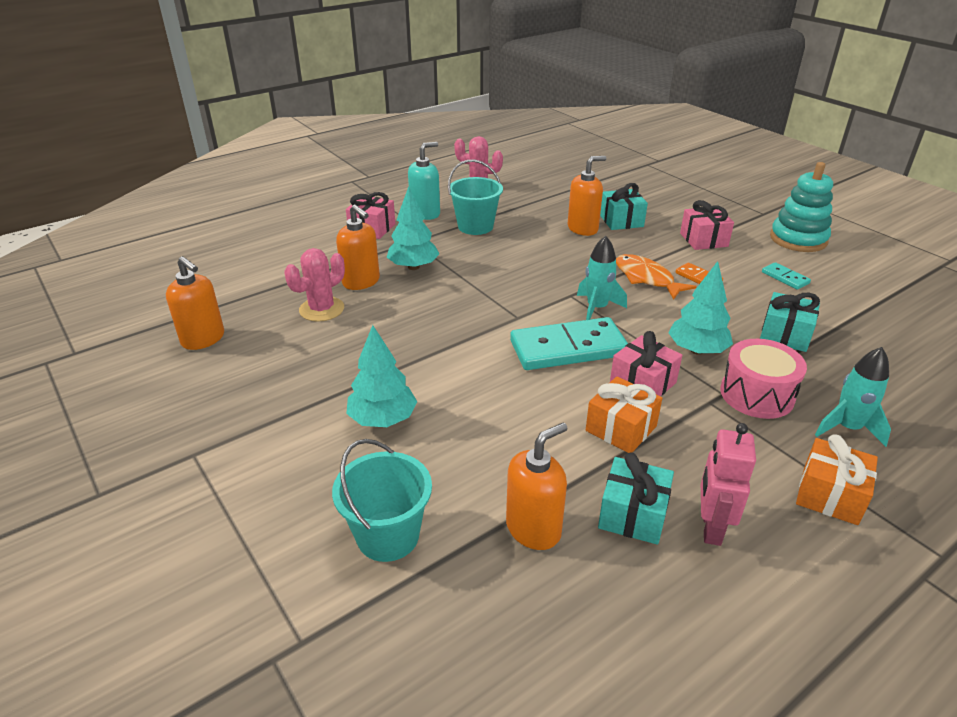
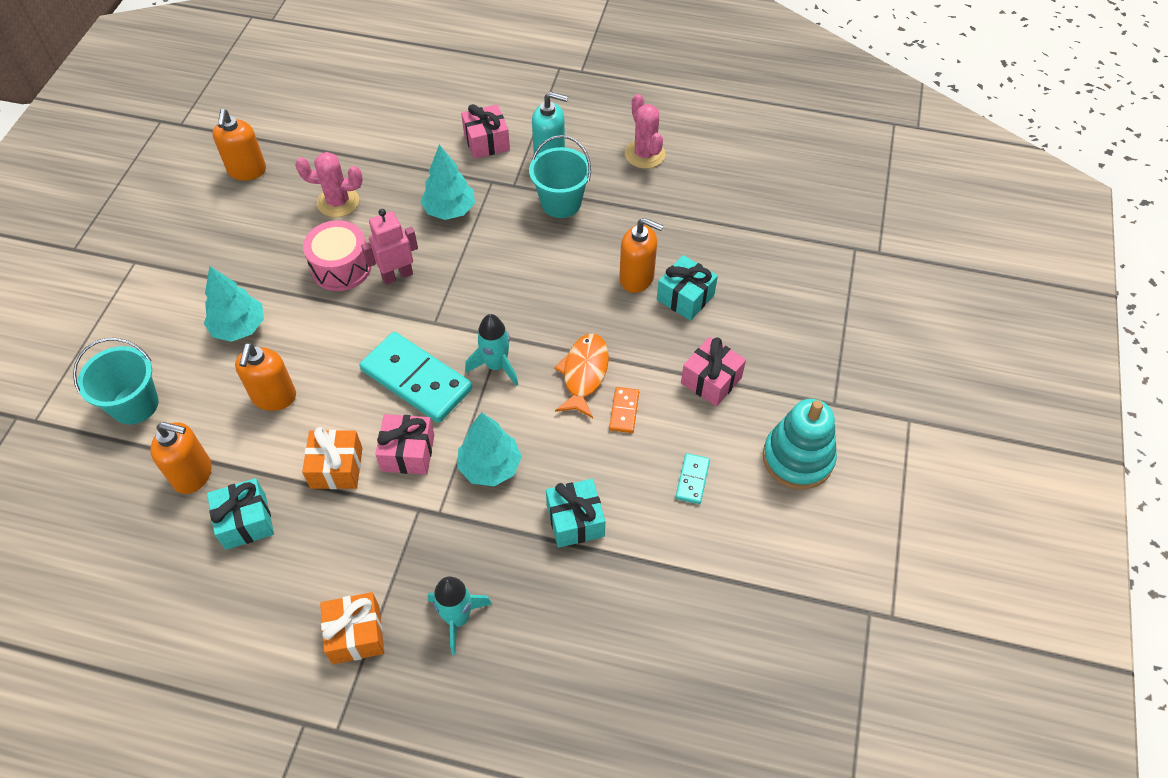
camera: 50 degrees right, 20 degrees up
orange soap dispenser [336,205,380,290] -> orange soap dispenser moved to [235,343,296,411]
pink robot [701,423,756,546] -> pink robot moved to [361,209,418,285]
pink drum [720,339,807,419] -> pink drum moved to [303,220,371,291]

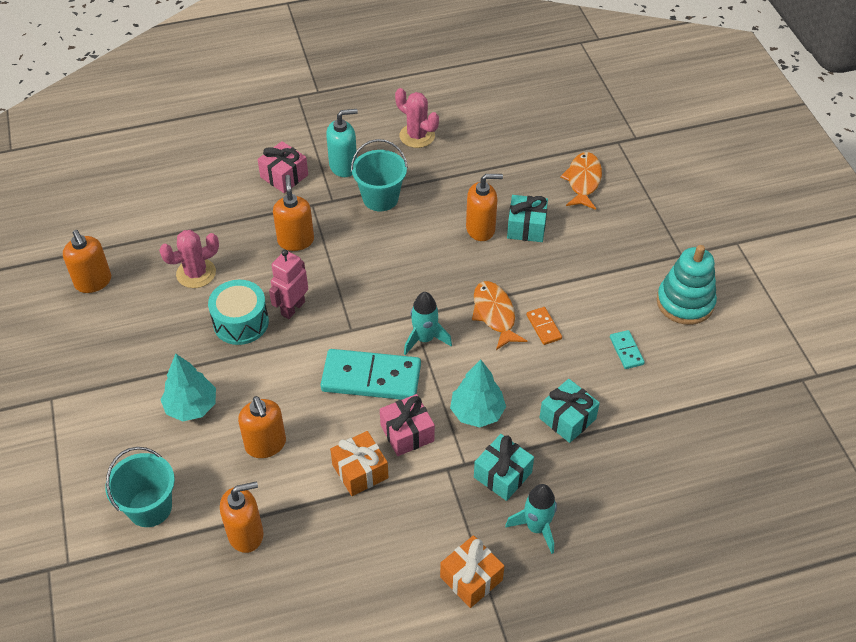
camera: 30 degrees left, 5 degrees down
turquoise gift [207,478,274,550] -> turquoise gift moved to [474,434,534,501]
pink drum [303,220,371,291] -> turquoise drum [208,280,269,345]
turquoise tree [420,144,475,220] -> orange soap dispenser [273,175,314,251]
pink gift [681,337,746,406] -> none
none -> orange fish [560,152,602,210]

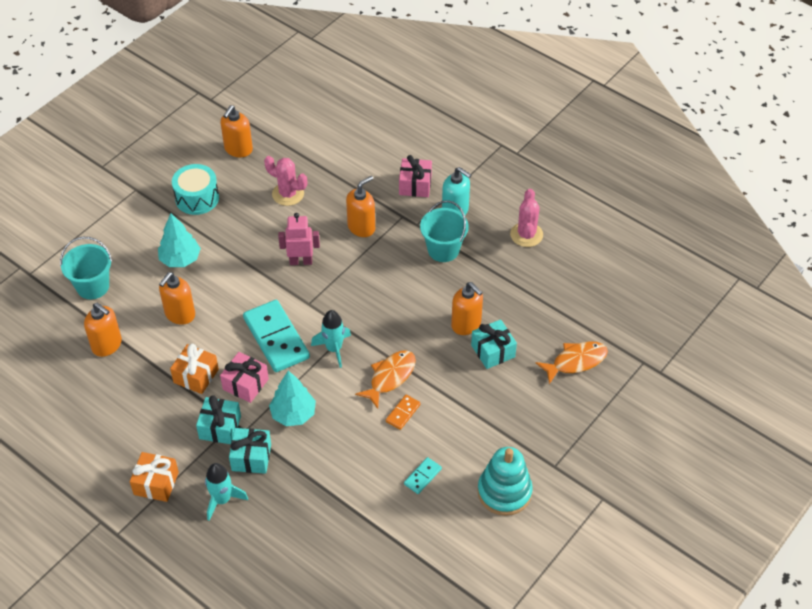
camera: 55 degrees right, 0 degrees up
turquoise drum [208,280,269,345] -> turquoise drum moved to [172,164,219,215]
turquoise gift [540,379,600,443] -> turquoise gift moved to [196,395,241,444]

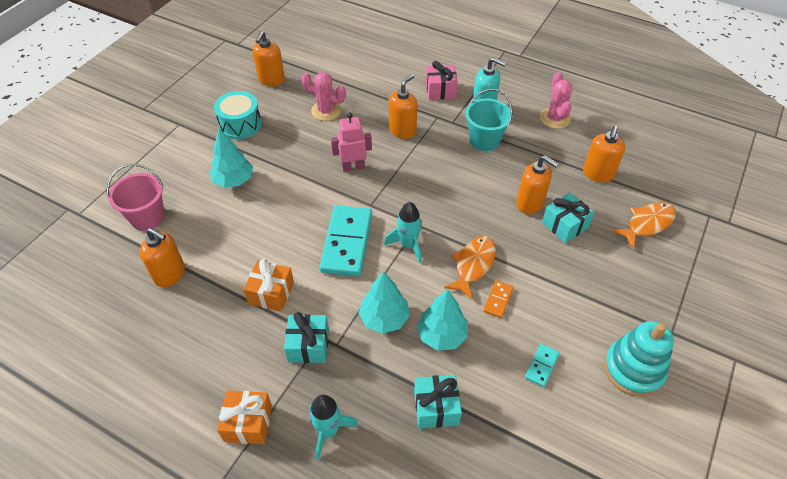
camera: 10 degrees left, 0 degrees up
turquoise bucket [60,237,112,299] -> pink bucket [106,164,165,231]
orange soap dispenser [159,272,195,325] -> orange soap dispenser moved to [583,126,625,182]
pink gift [220,352,269,403] -> none
turquoise gift [229,428,271,474] -> turquoise gift moved to [414,375,462,429]
turquoise domino [243,300,310,372] -> turquoise domino turned 45 degrees clockwise [320,205,372,276]
none -> turquoise tree [417,289,468,351]

